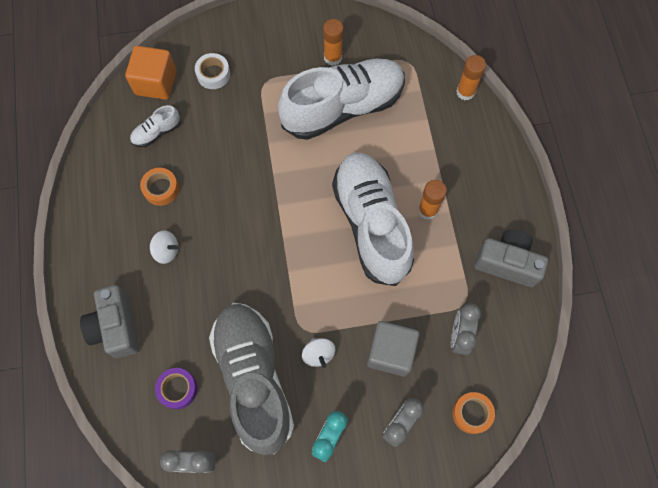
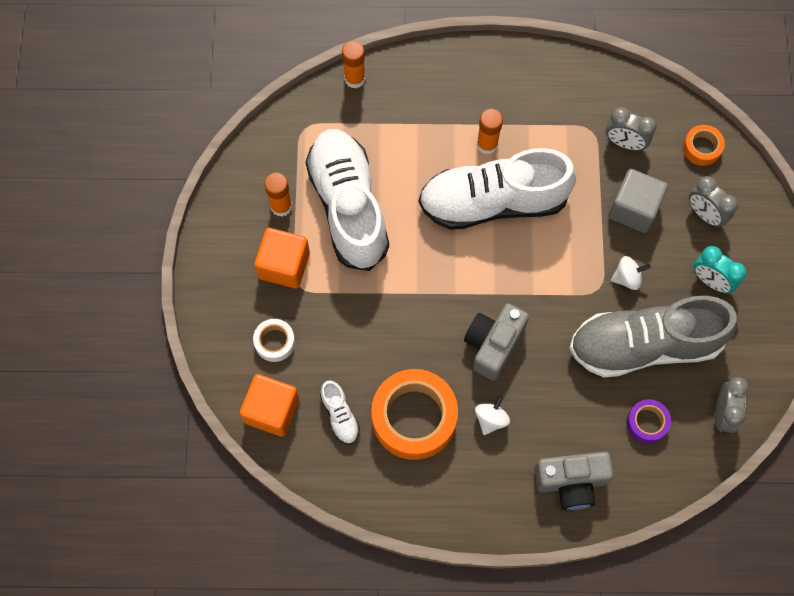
camera: 80 degrees left, 0 degrees up
orange tape [140,168,179,206] -> orange tape [371,369,458,460], size x2.05
grey camera [474,230,548,287] -> grey camera moved to [464,303,529,381]
none -> orange cube [254,228,310,289]

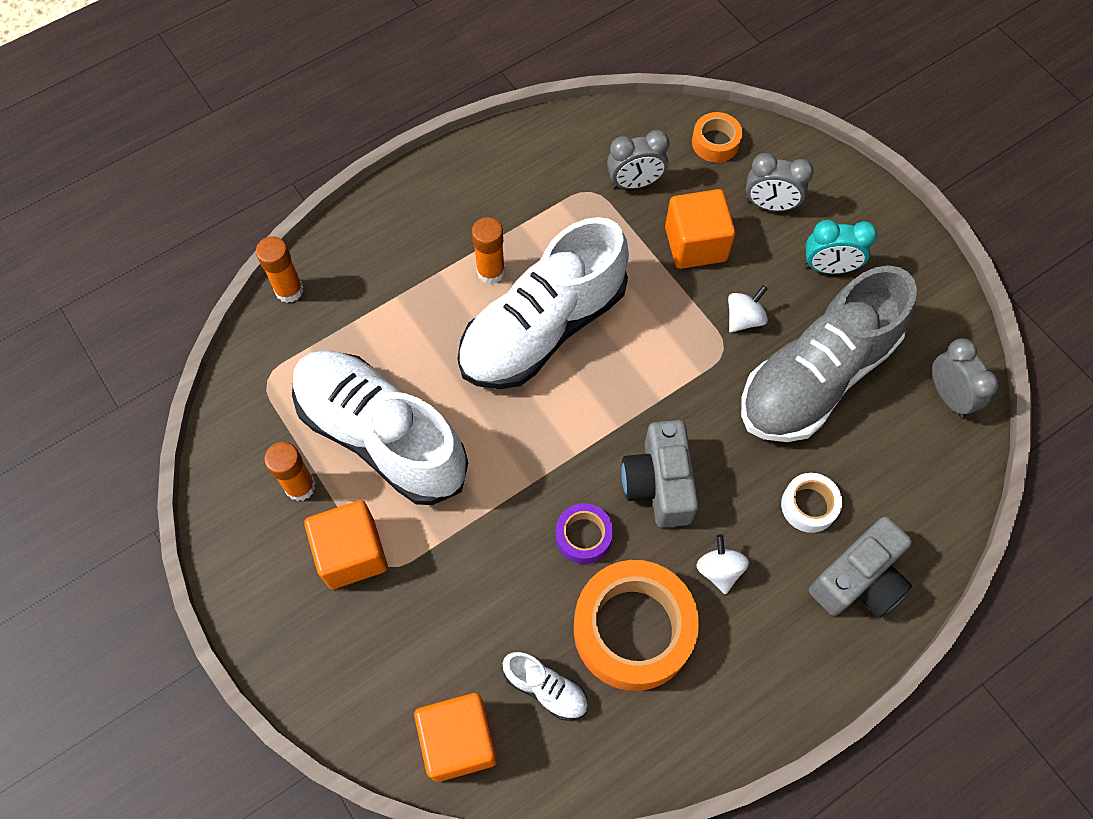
camera: 35 degrees left, 5 degrees down
white tape [253,319,295,362] -> white tape moved to [781,473,842,533]
grey cube [608,169,668,233] -> orange cube [665,189,736,269]
purple tape [626,399,671,443] -> purple tape moved to [556,503,613,564]

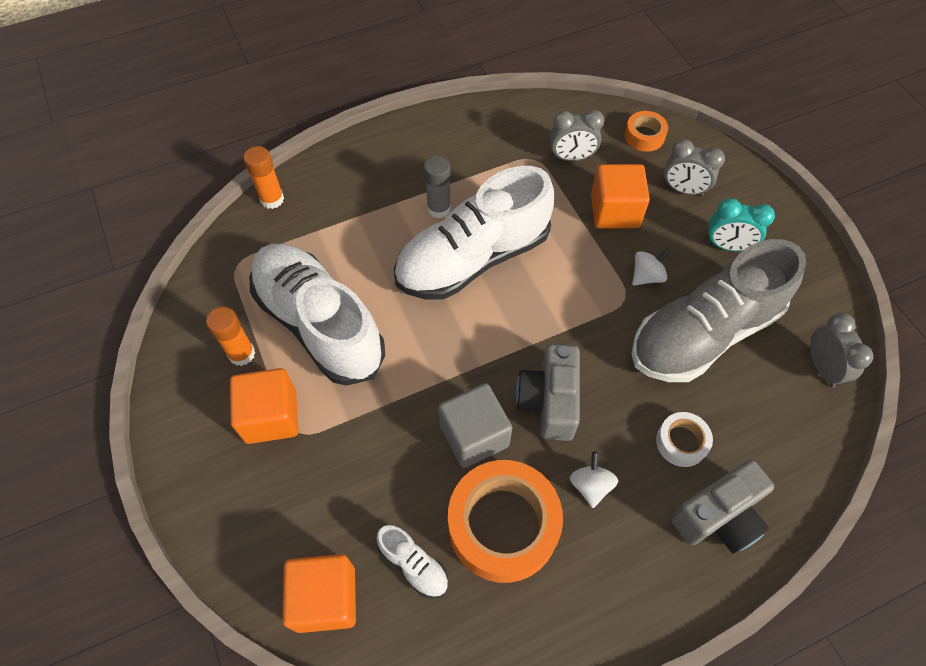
camera: 10 degrees right, 5 degrees down
orange glue stick [472,217,505,284] -> grey glue stick [424,156,451,218]
purple tape [556,503,613,564] -> grey cube [438,383,512,468]

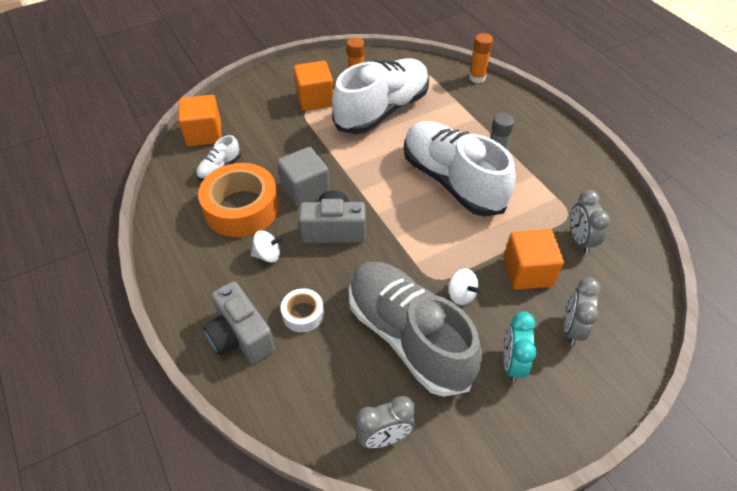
camera: 85 degrees right, 10 degrees down
orange tape [624,111,668,152] -> none

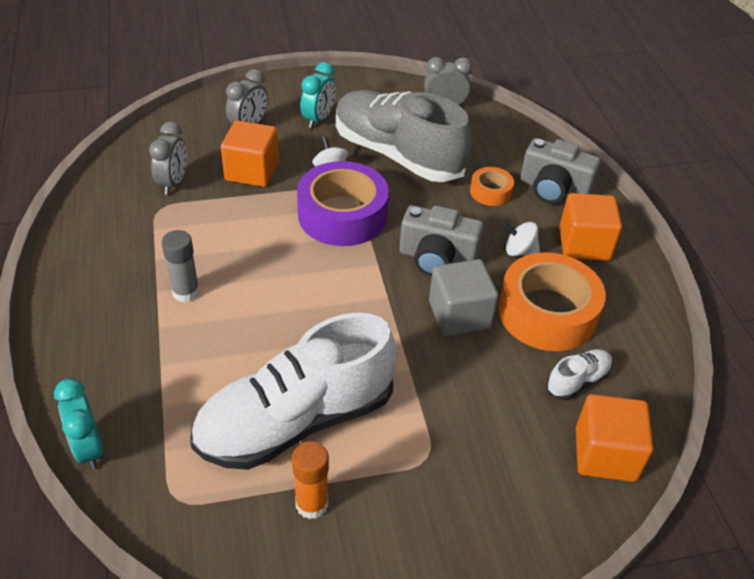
camera: 165 degrees left, 5 degrees down
grey camera [203,281,275,363] -> grey camera turned 135 degrees clockwise [520,138,601,204]
white tape [281,288,324,332] -> orange tape [470,167,514,206]
orange cube [294,61,333,111] -> orange cube moved to [559,193,622,261]
grey shoe [349,262,482,397] -> grey shoe turned 150 degrees clockwise [336,90,472,182]
white shoe [404,121,516,216] -> none
orange glue stick [469,33,493,83] -> turquoise clock [54,378,103,470]
none -> purple tape [297,161,389,246]

